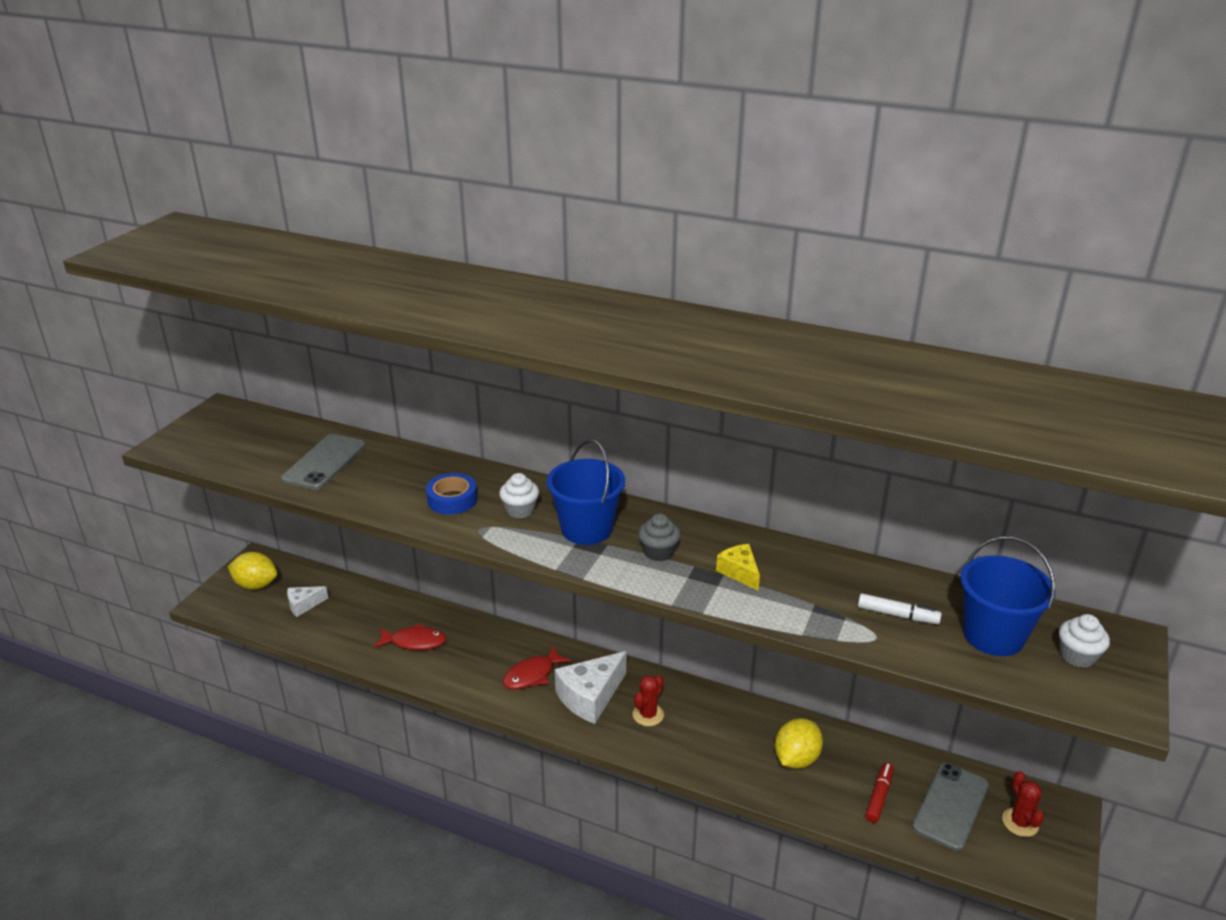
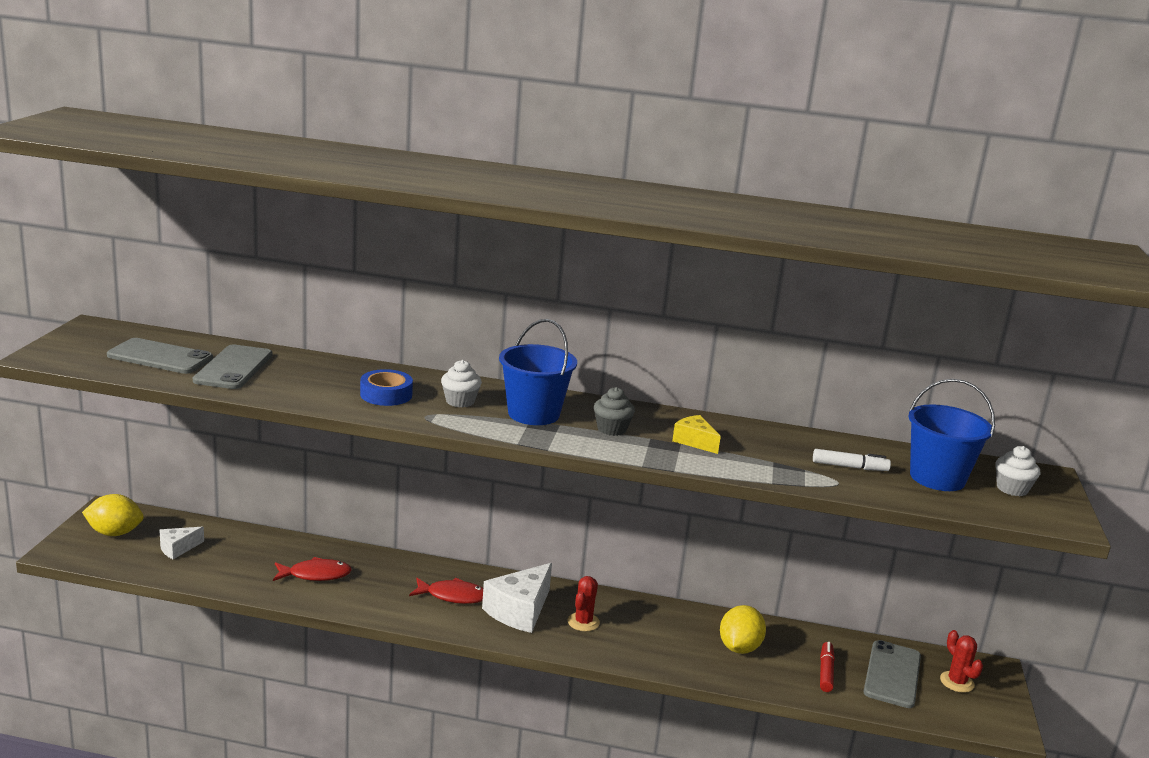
camera: 15 degrees left, 10 degrees down
red fish [503,645,571,690] -> red fish turned 120 degrees counterclockwise [409,578,483,604]
none -> grey phone [107,338,213,374]

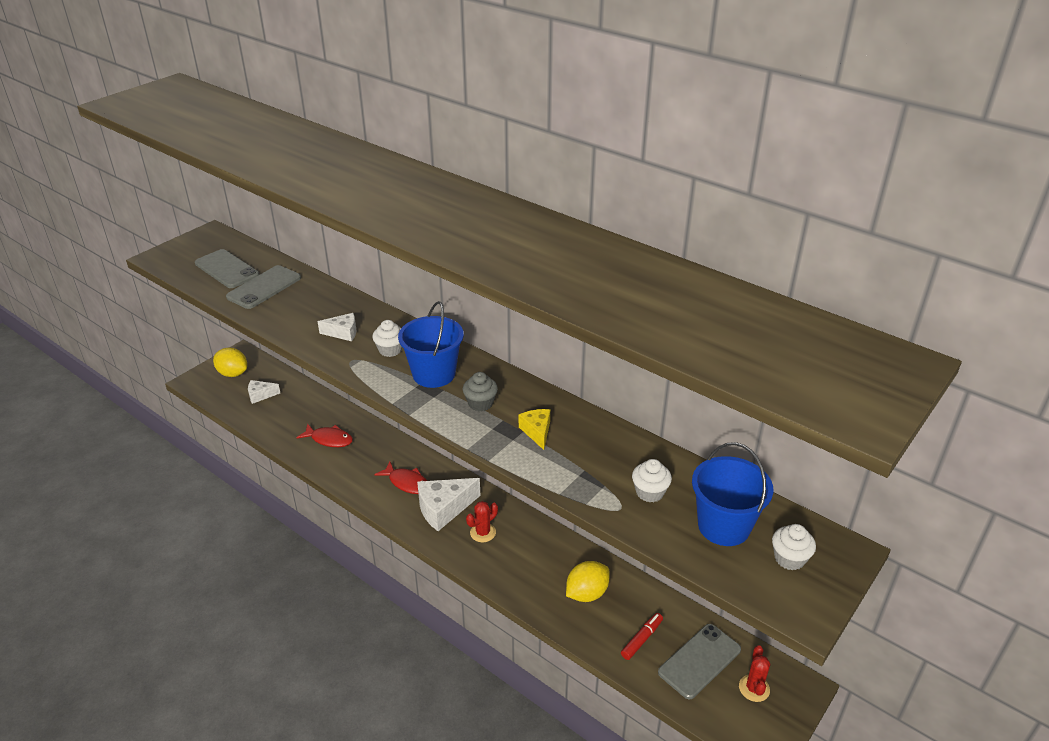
camera: 30 degrees right, 15 degrees up
blue tape [360,369,413,406] -> white cheese [317,313,356,341]
white marker [813,449,891,471] -> white cupcake [632,459,672,502]

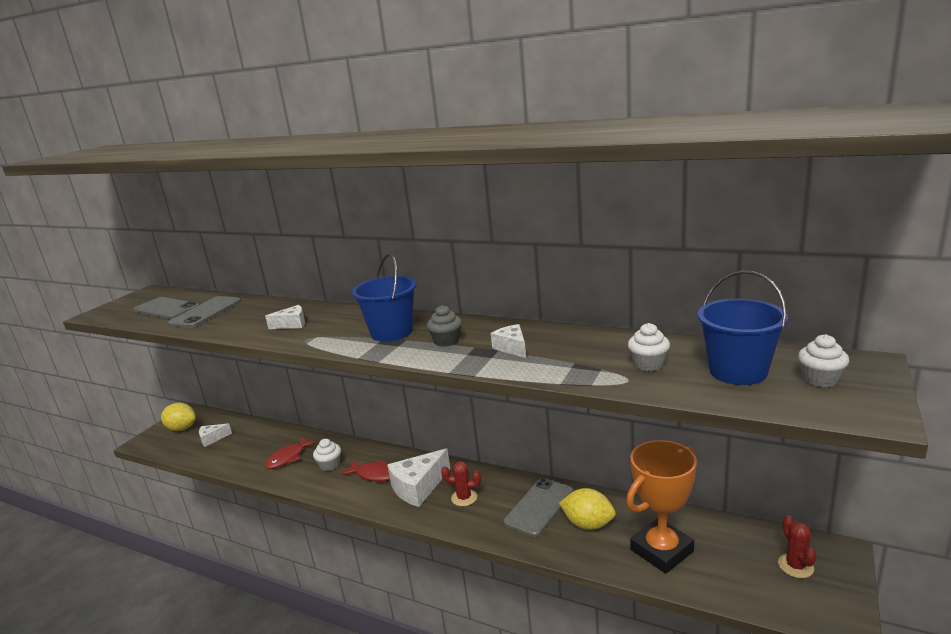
camera: 10 degrees left, 15 degrees down
red fish [296,424,353,447] -> red fish turned 120 degrees clockwise [265,437,317,469]
white cupcake [372,320,402,357] -> white cupcake moved to [313,439,341,471]
red cactus [466,501,498,542] -> red cactus turned 60 degrees clockwise [441,461,481,506]
yellow cheese [519,409,550,450] -> white cheese [491,324,526,358]
yellow lemon [566,561,610,602] -> yellow lemon turned 75 degrees clockwise [559,488,616,530]
red marker [621,613,663,660] -> orange trophy [626,440,697,574]
grey phone [658,624,741,699] -> grey phone moved to [504,478,573,537]

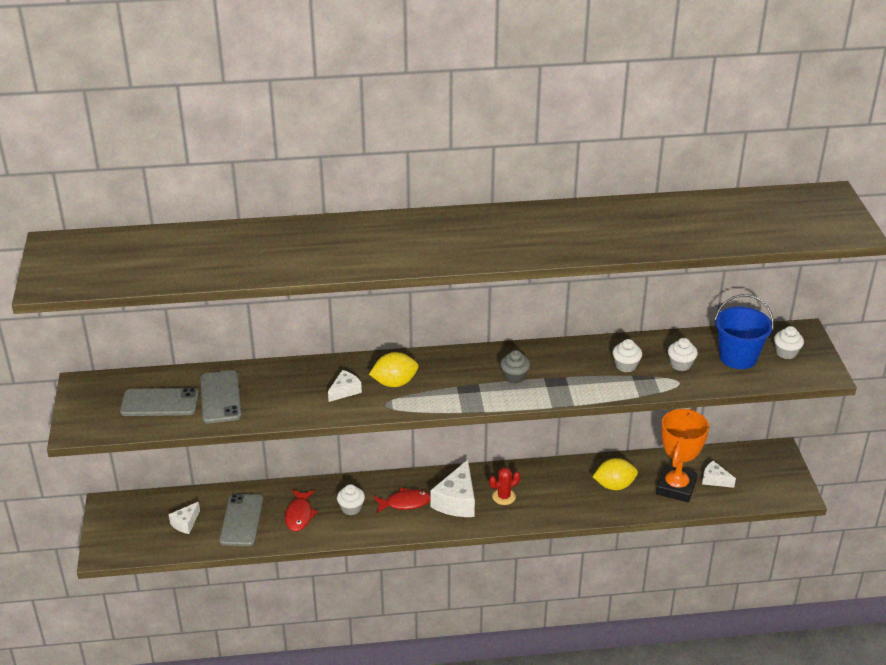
camera: 35 degrees left, 15 degrees up
yellow lemon [161,403,196,431] -> yellow lemon moved to [369,352,418,387]
blue bucket [352,254,416,342] -> none
white cheese [491,324,526,358] -> white cheese moved to [702,461,736,488]
grey phone [504,478,573,537] -> grey phone moved to [219,494,263,546]
red cactus [778,515,816,578] -> none
none -> white cupcake [613,339,642,372]

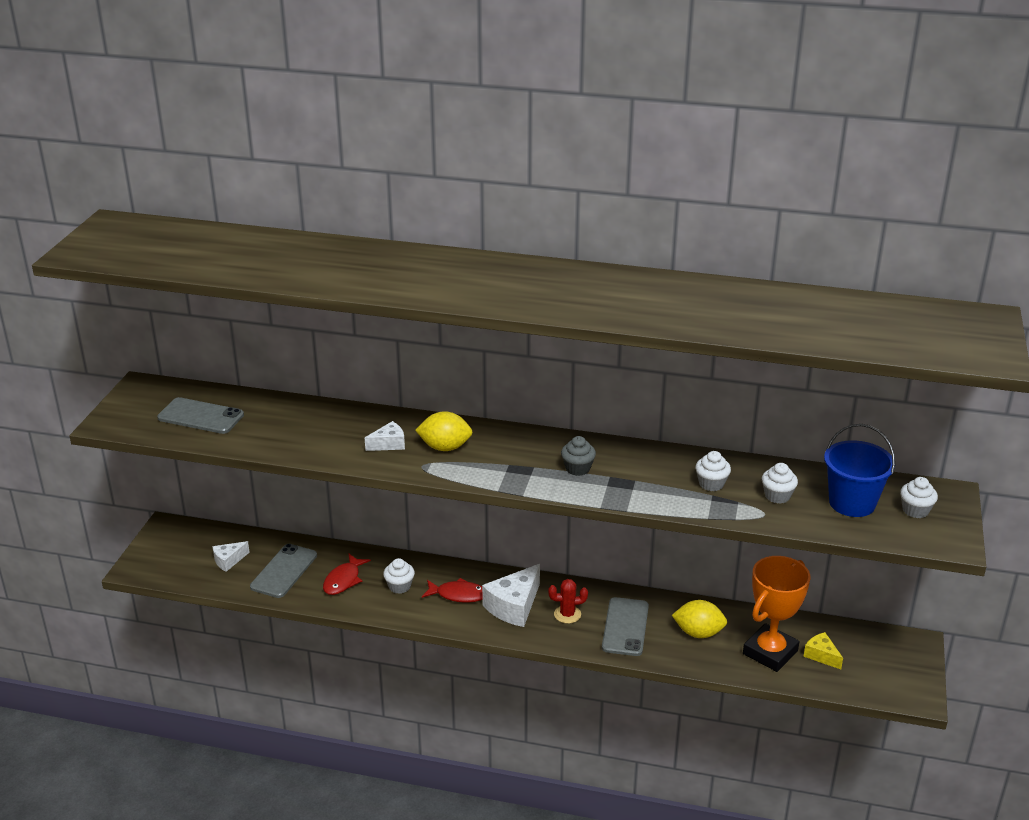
camera: 20 degrees right, 5 degrees down
grey phone [200,370,241,423] -> grey phone moved to [602,597,649,656]
white cheese [702,461,736,488] -> yellow cheese [803,632,843,669]

